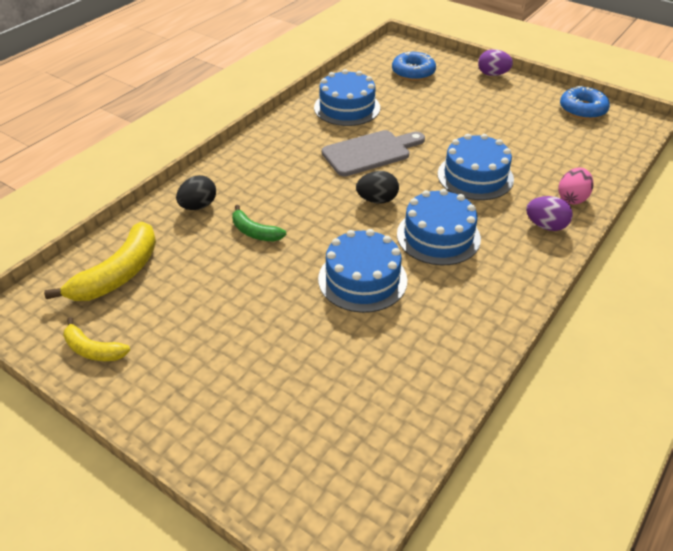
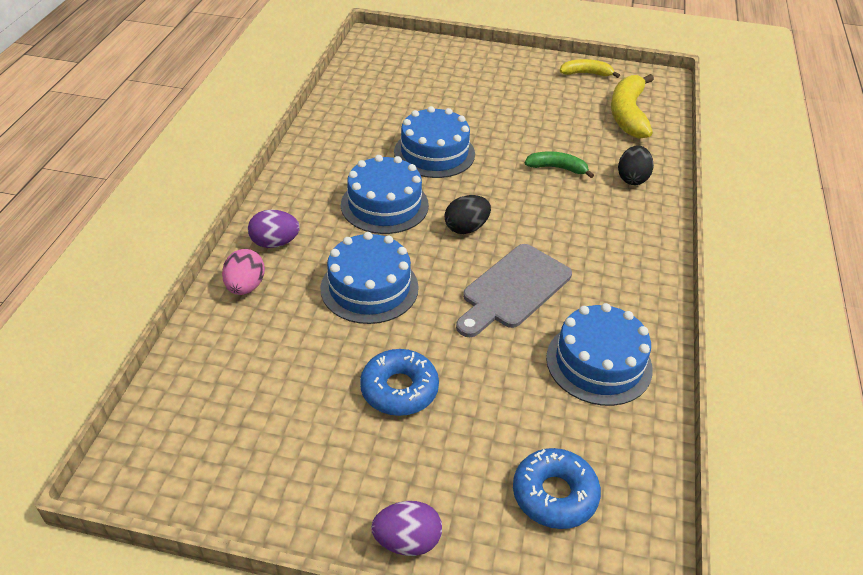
camera: 155 degrees right, 0 degrees up
blue donut [560,86,610,119] -> blue donut moved to [360,349,439,416]

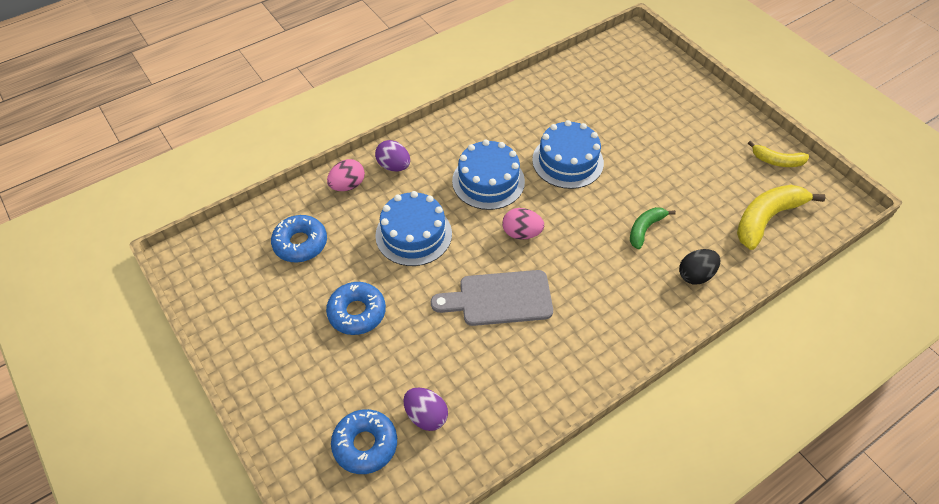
camera: 45 degrees right, 10 degrees up
purple egg [371,501,442,556] -> purple egg moved to [403,388,448,431]
black egg [445,195,491,234] -> pink egg [502,208,544,240]
green banana [525,151,594,178] -> green banana turned 105 degrees counterclockwise [630,207,676,249]
blue cake [546,303,653,406] -> none
yellow banana [560,59,620,78] -> yellow banana turned 150 degrees clockwise [748,141,809,167]
none -> blue donut [271,215,327,262]

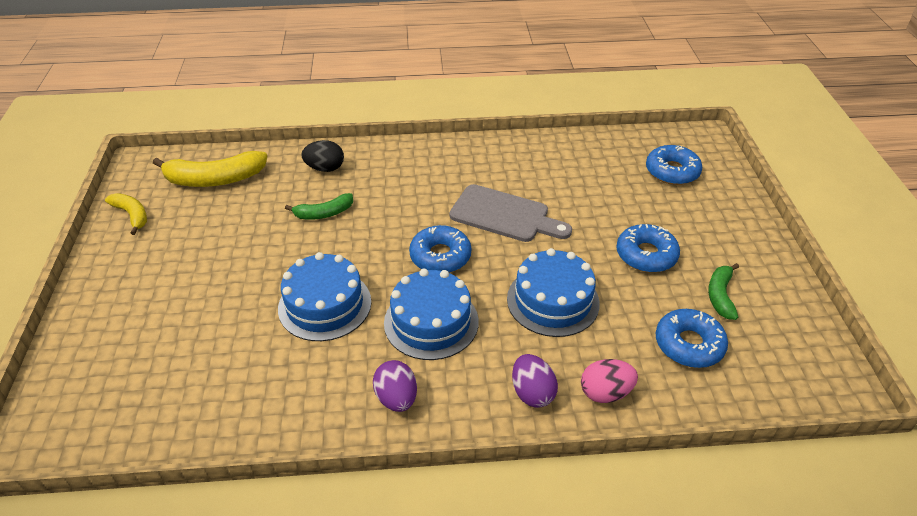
camera: 150 degrees left, 10 degrees down
purple egg [403,388,448,431] -> purple egg moved to [373,360,417,412]
pink egg [502,208,544,240] -> blue donut [409,225,471,273]
none -> green banana [708,263,739,320]

